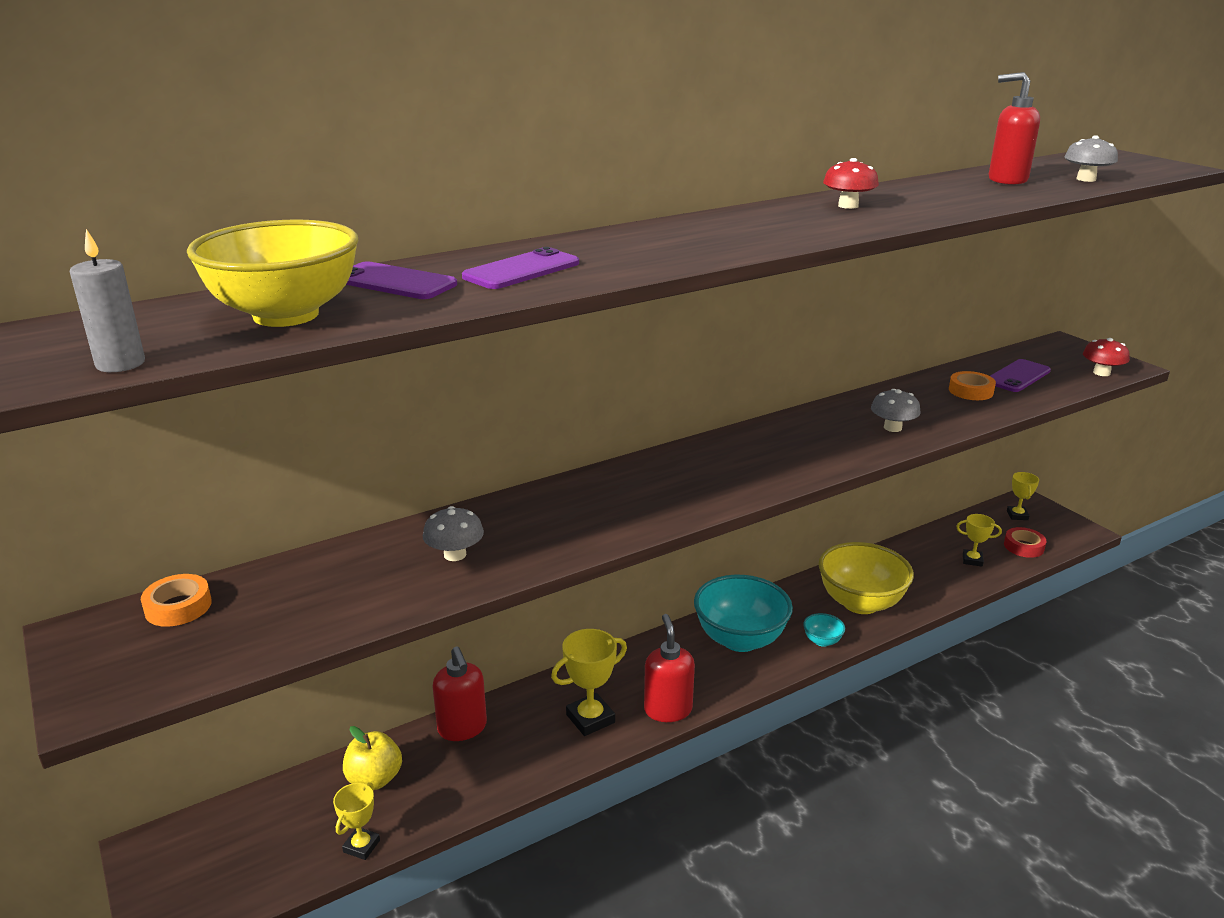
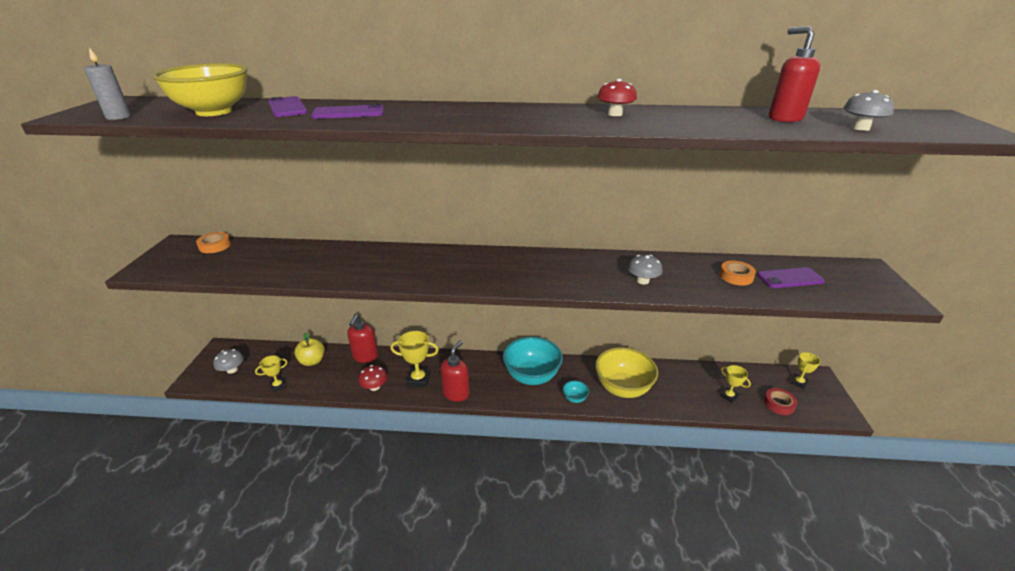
camera: 35 degrees right, 5 degrees up
grey mushroom [423,506,484,561] -> grey mushroom moved to [213,349,244,374]
red mushroom [1083,338,1130,376] -> red mushroom moved to [358,365,388,391]

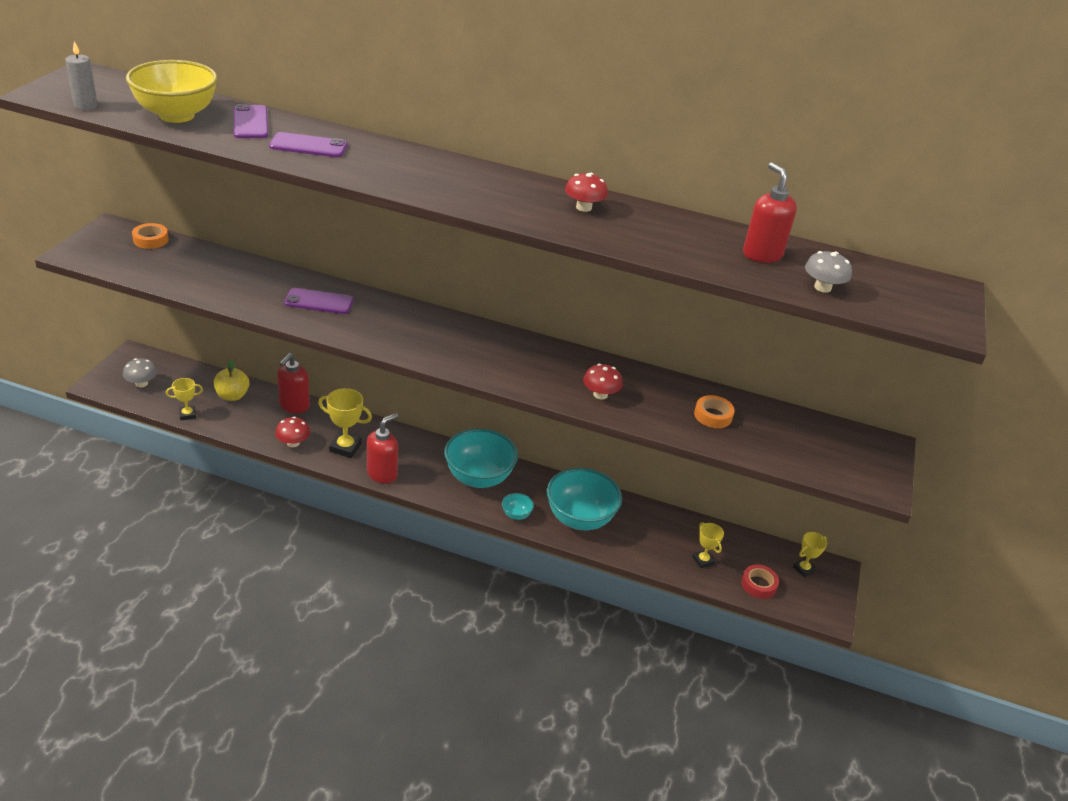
camera: 10 degrees right, 5 degrees up
yellow bowl [595,347,658,398] -> turquoise bowl [547,468,622,530]
grey mushroom [628,255,663,285] -> red mushroom [583,364,623,400]
purple phone [757,267,825,288] -> purple phone moved to [284,288,354,314]

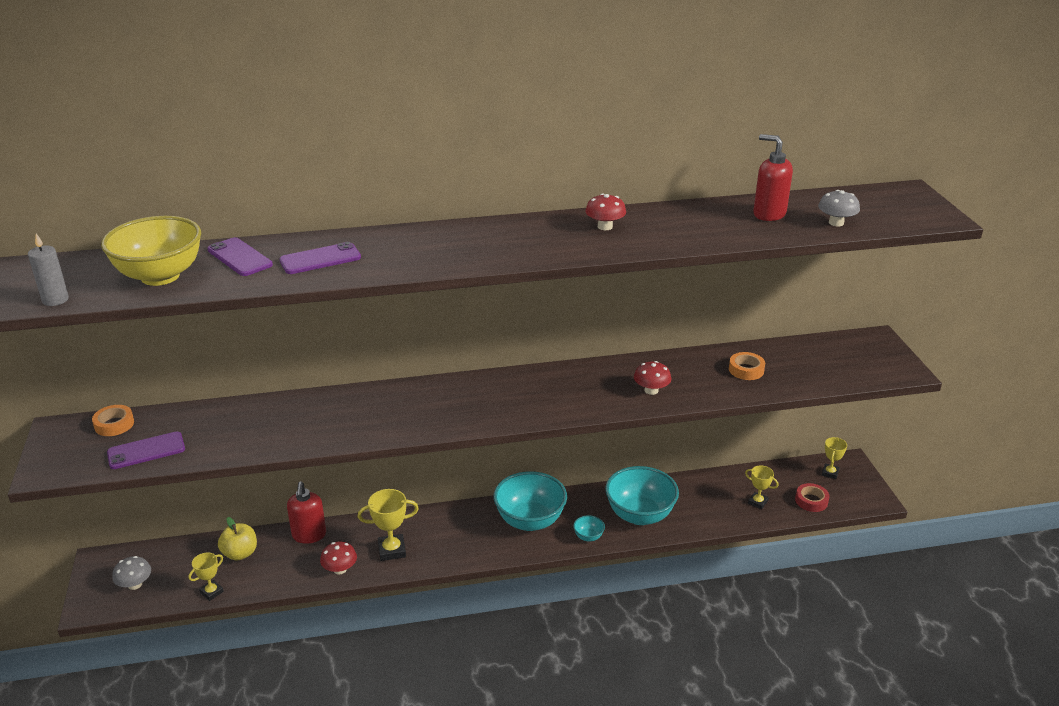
camera: 25 degrees left, 5 degrees down
purple phone [284,288,354,314] -> purple phone moved to [107,431,185,469]
red soap dispenser [367,413,398,484] -> none

